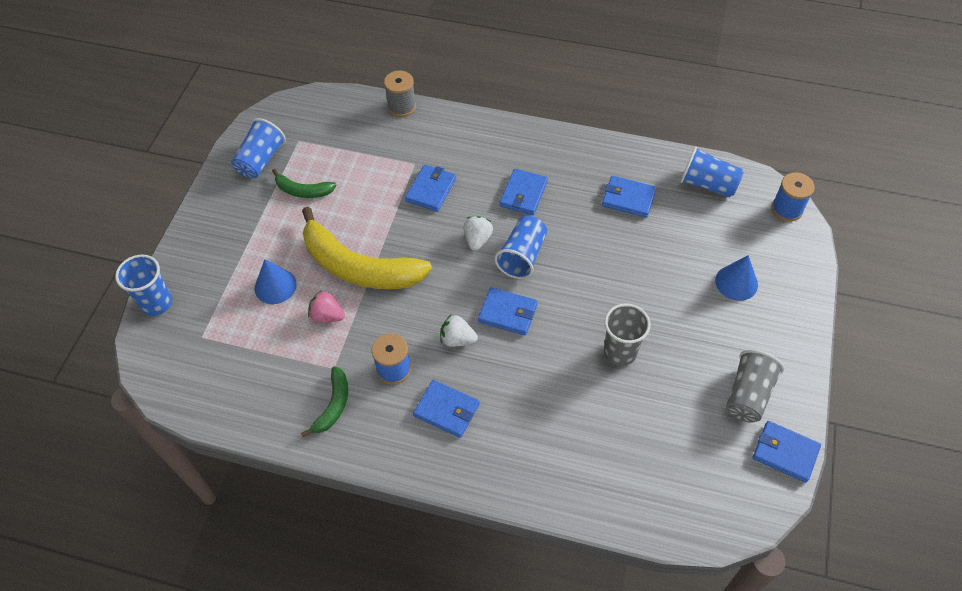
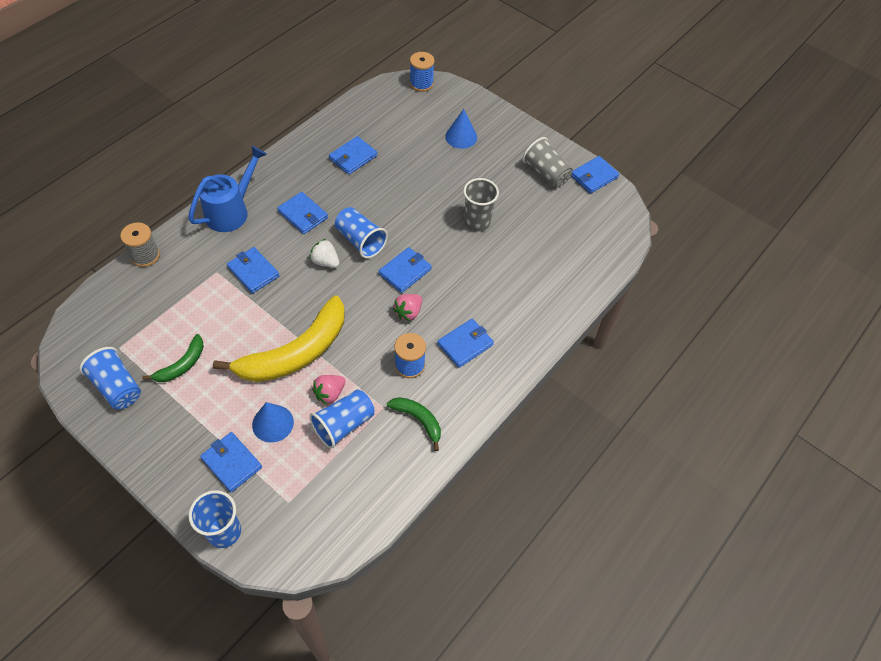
camera: 70 degrees left, 0 degrees up
white strawberry [440,314,478,347] -> pink strawberry [393,294,422,321]
blue cup [680,146,744,197] -> blue cup moved to [309,390,375,449]
none -> blue watering can [188,146,267,232]
none -> blue wallet [200,432,262,492]

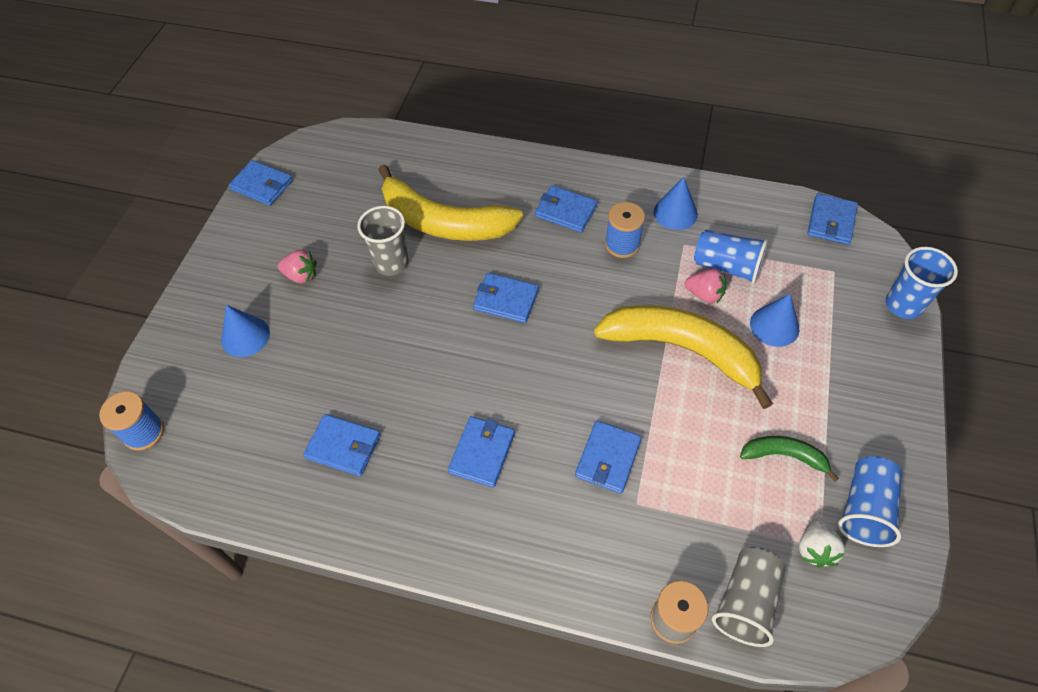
camera: 110 degrees left, 0 degrees up
blue watering can [188,146,267,232] -> none
blue wallet [200,432,262,492] -> blue wallet moved to [807,193,858,245]
white strawberry [310,239,339,268] -> white strawberry moved to [799,518,845,568]
blue cup [335,207,388,258] -> none
green banana [387,397,441,451] -> blue cone [654,177,698,230]
pink strawberry [393,294,422,321] -> pink strawberry moved to [278,250,317,284]
grey cup [522,137,573,188] -> grey cup moved to [712,547,786,647]
none -> yellow banana [378,164,523,241]

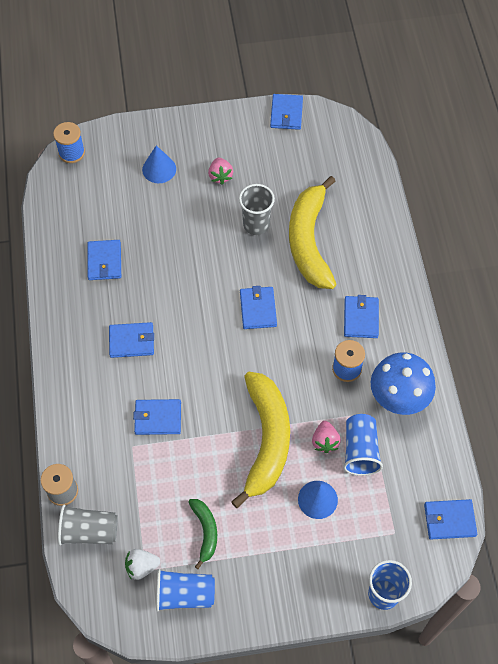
camera: 65 degrees right, 5 degrees up
blue cone [654,177,698,230] -> blue mushroom [371,353,436,415]

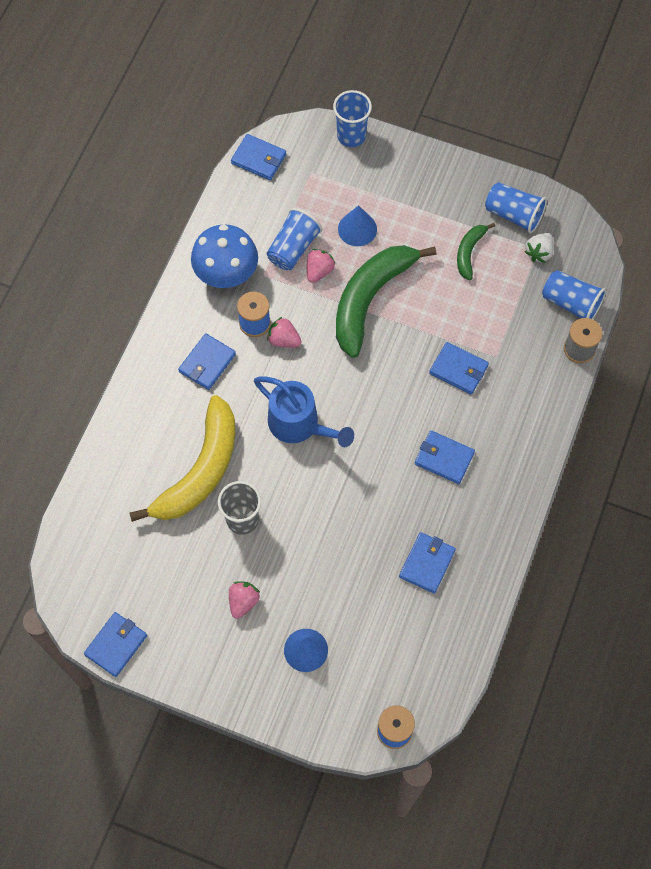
camera: 150 degrees left, 5 degrees up
grey cup [58,505,118,545] -> blue cup [542,270,606,319]
white strawberry [125,549,161,580] -> white strawberry turned 105 degrees clockwise [524,233,554,263]
yellow banana [231,372,290,508] -> green banana [336,245,437,358]
blue wallet [240,286,277,329] -> blue watering can [254,376,354,447]
none -> pink strawberry [267,317,302,348]

